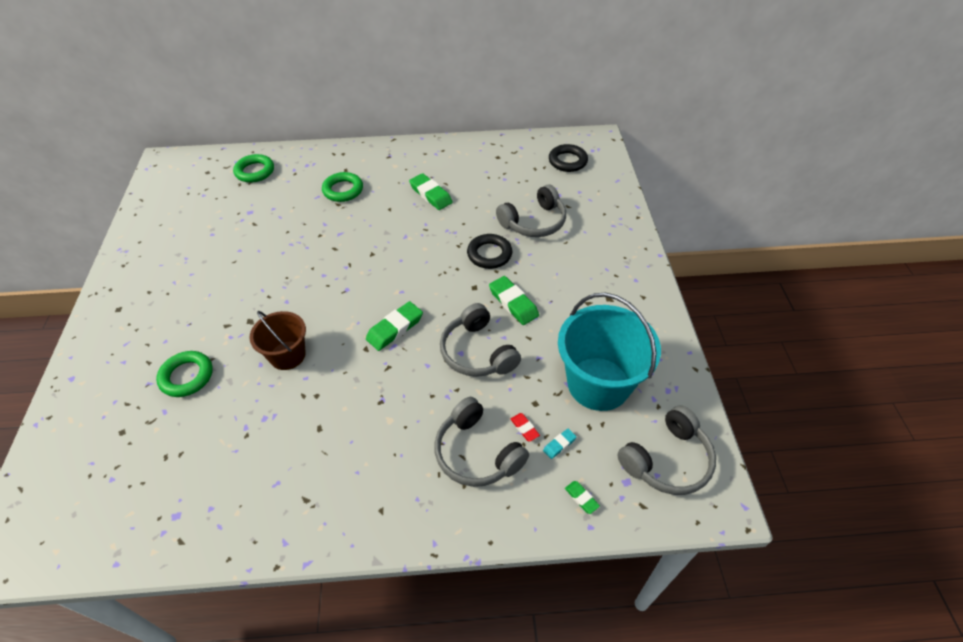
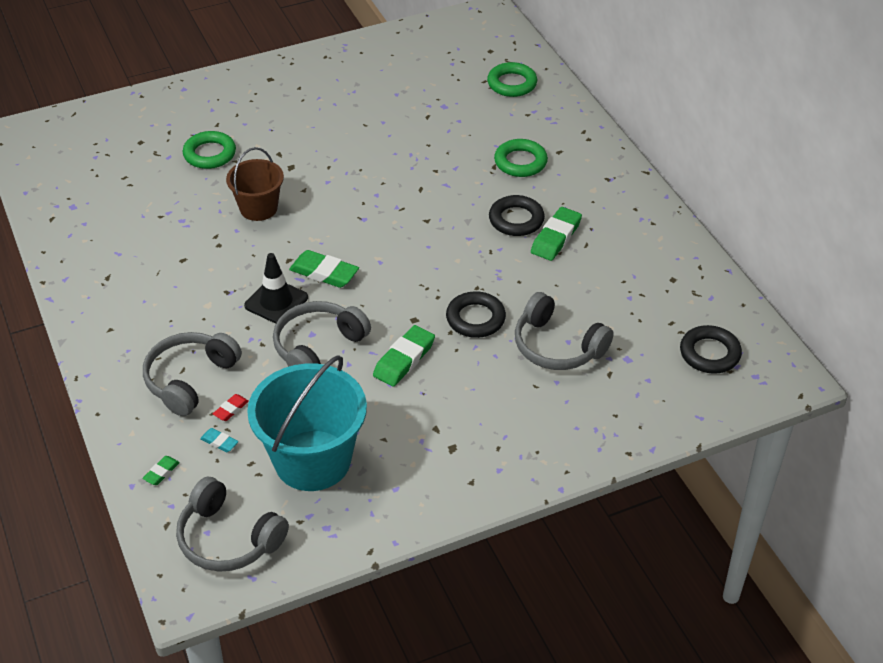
camera: 70 degrees right, 5 degrees down
none -> black traffic cone [244,253,308,324]
none -> black ring [489,195,545,236]

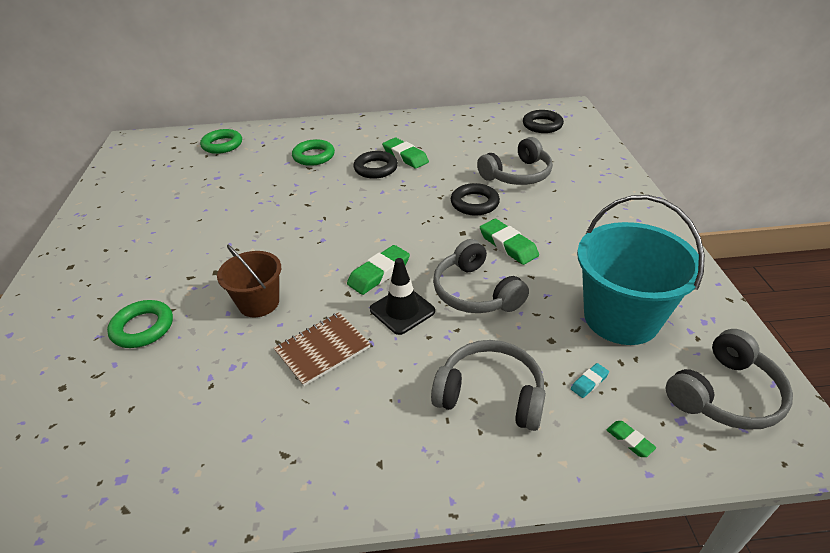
camera: 70 degrees left, 5 degrees down
grey headphones [143,332,242,416] -> grey headphones turned 150 degrees clockwise [431,340,546,431]
red eraser [213,394,249,421] -> none
none -> brown notebook [274,312,371,386]

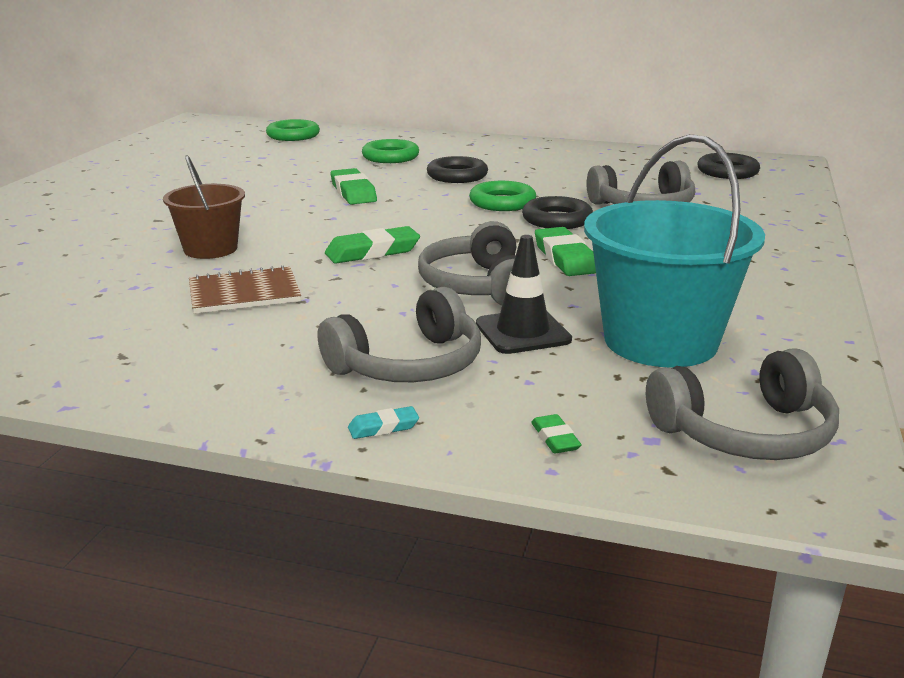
camera: 20 degrees right, 15 degrees down
green ring [107,300,173,348] -> green ring moved to [469,181,536,211]
black traffic cone [370,258,435,335] -> black traffic cone moved to [476,235,572,354]
green eraser [382,138,429,169] -> green eraser moved to [330,168,377,205]
grey headphones [431,340,546,431] -> grey headphones turned 105 degrees clockwise [318,287,481,382]
turquoise eraser [571,363,609,398] -> turquoise eraser moved to [348,406,419,439]

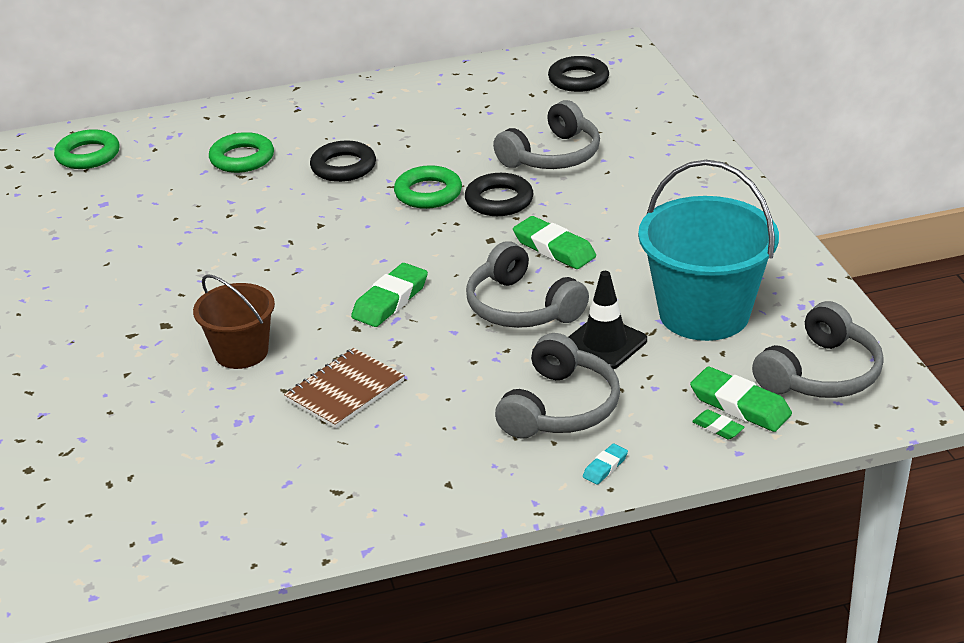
camera: 30 degrees left, 10 degrees up
green eraser [330,168,377,205] -> green eraser moved to [690,366,792,432]

